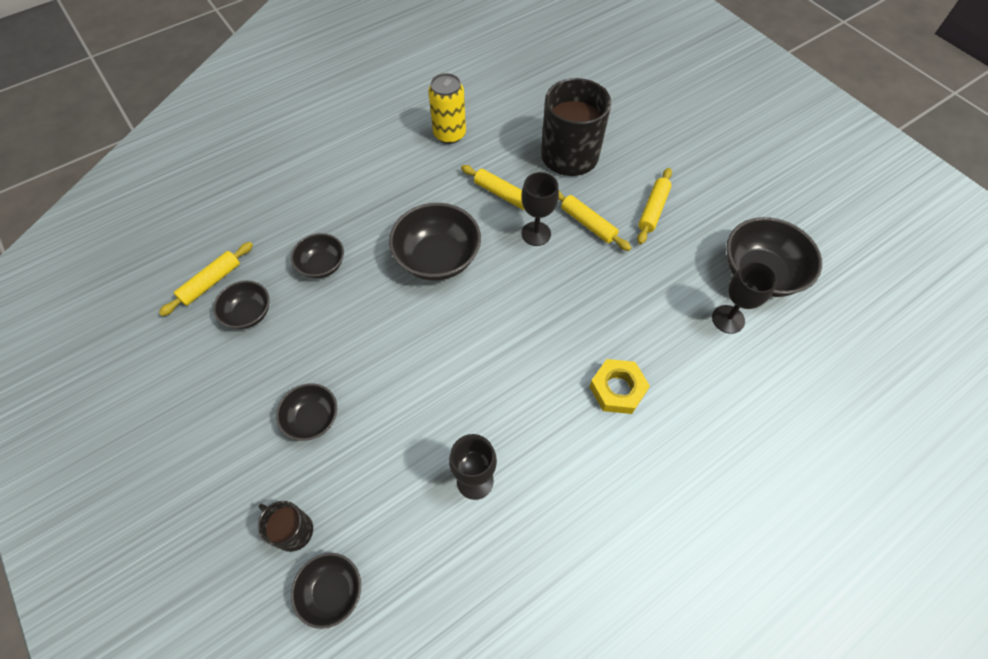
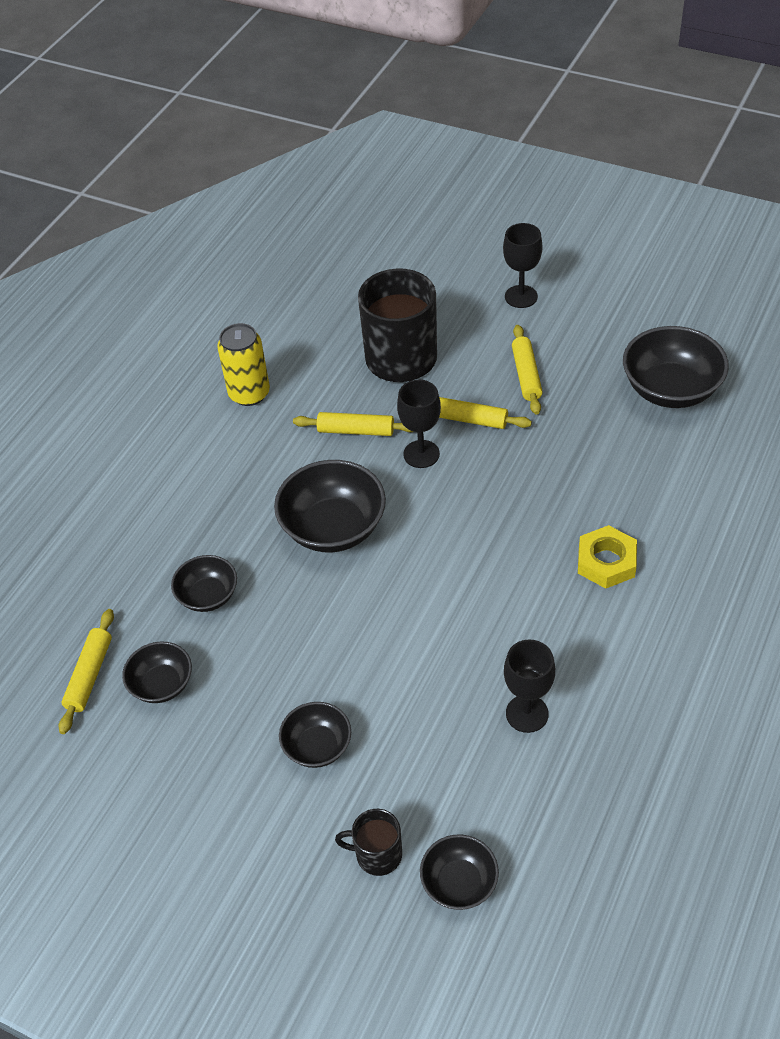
camera: 25 degrees left, 10 degrees down
black goblet [712,261,778,334] -> black goblet moved to [503,223,543,308]

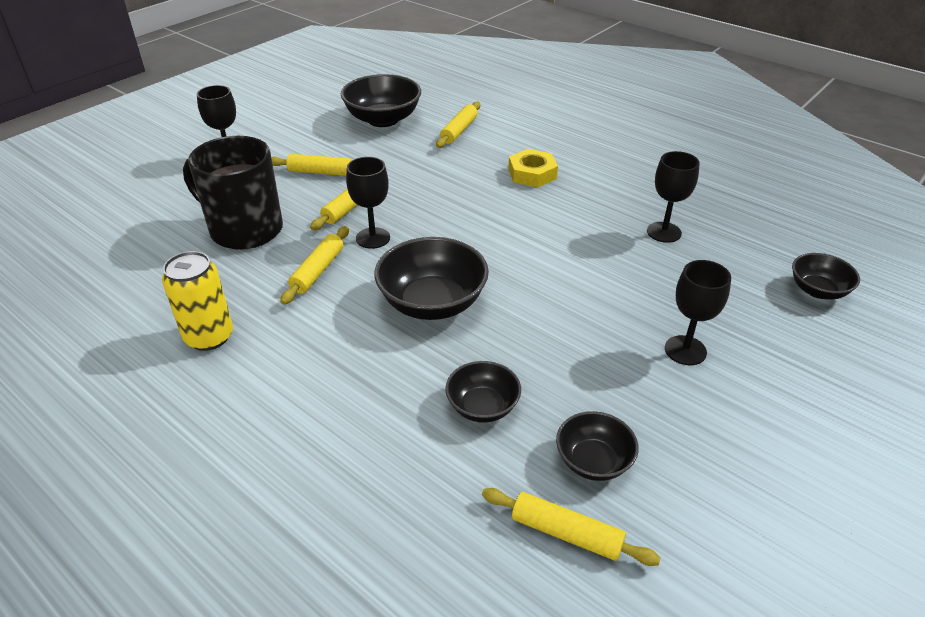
camera: 80 degrees left, 10 degrees down
black bowl [279,702,351,768] -> black goblet [665,260,731,365]
black mug [335,809,402,876] -> none
none -> yellow rolling pin [436,101,480,148]

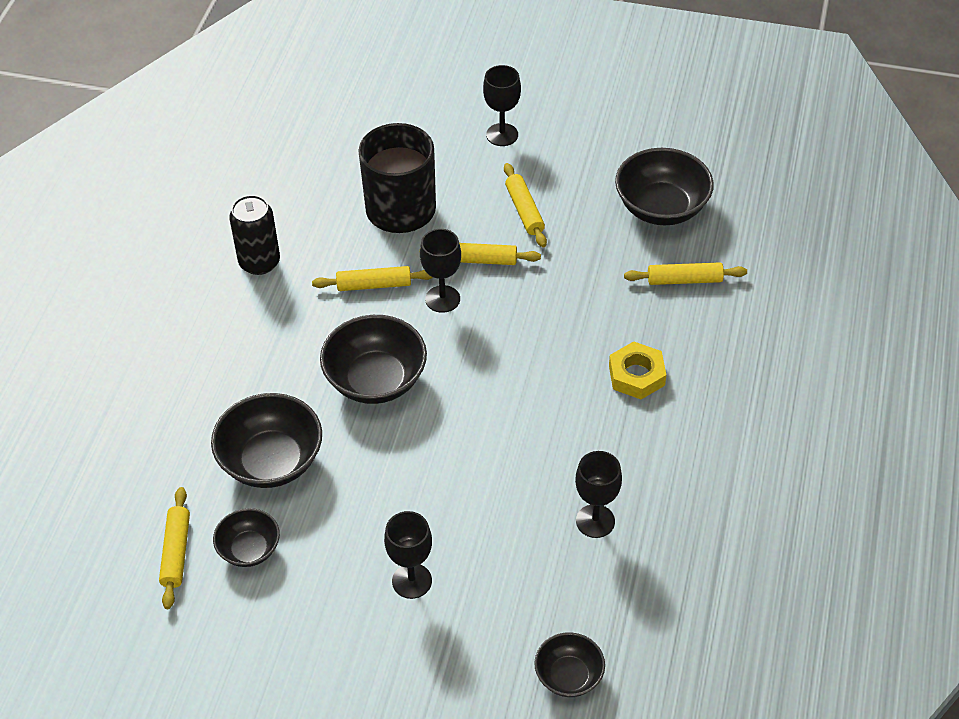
camera: 65 degrees right, 10 degrees up
yellow can [162,251,233,351] -> black can [229,195,280,275]
black bowl [445,361,521,423] -> black bowl [211,393,322,488], size x1.73

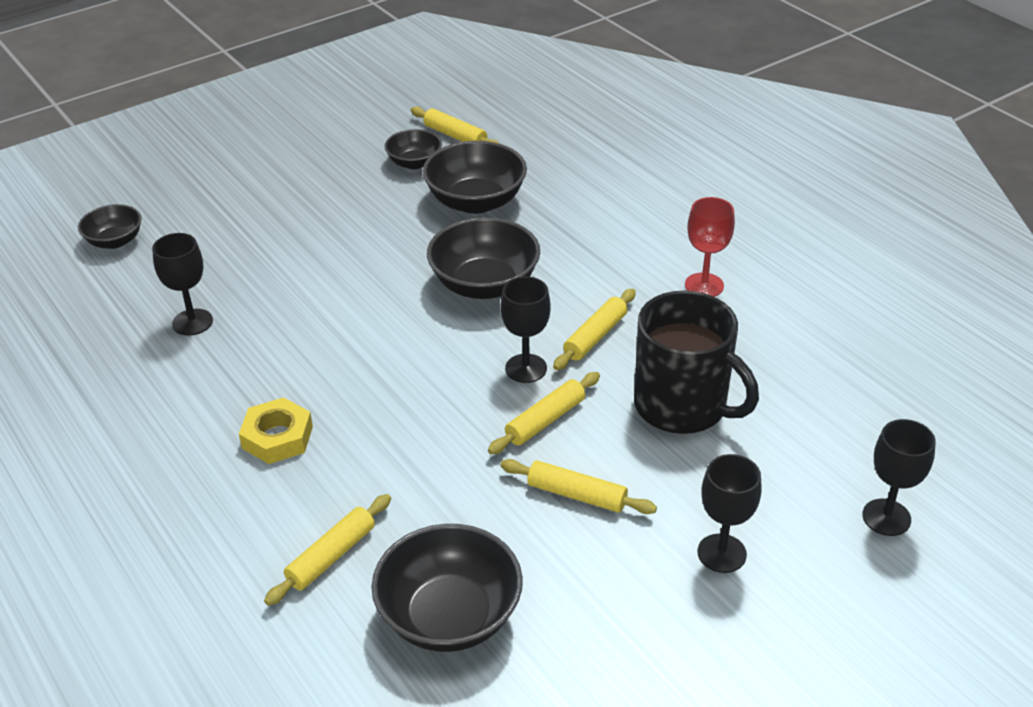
camera: 130 degrees right, 10 degrees down
black can [229,195,280,275] -> red goblet [685,197,735,297]
black goblet [384,511,432,599] -> black goblet moved to [862,419,936,536]

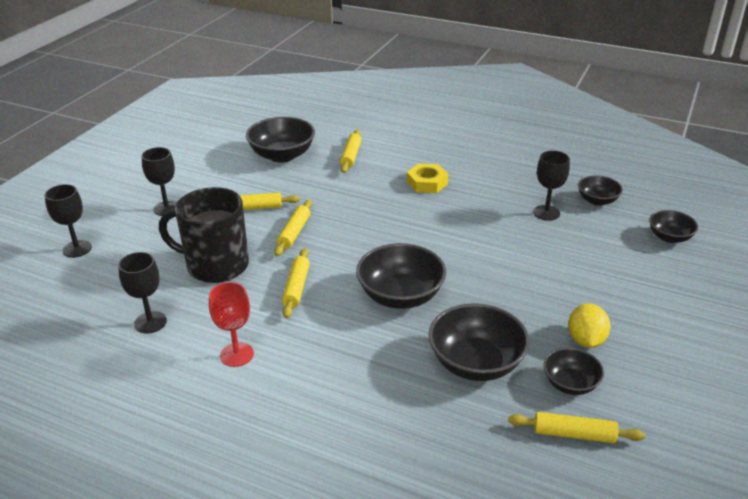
camera: 150 degrees right, 5 degrees down
black goblet [501,276,551,383] -> black goblet moved to [118,252,167,333]
none -> yellow lemon [568,303,611,348]
none -> black bowl [578,175,623,206]

